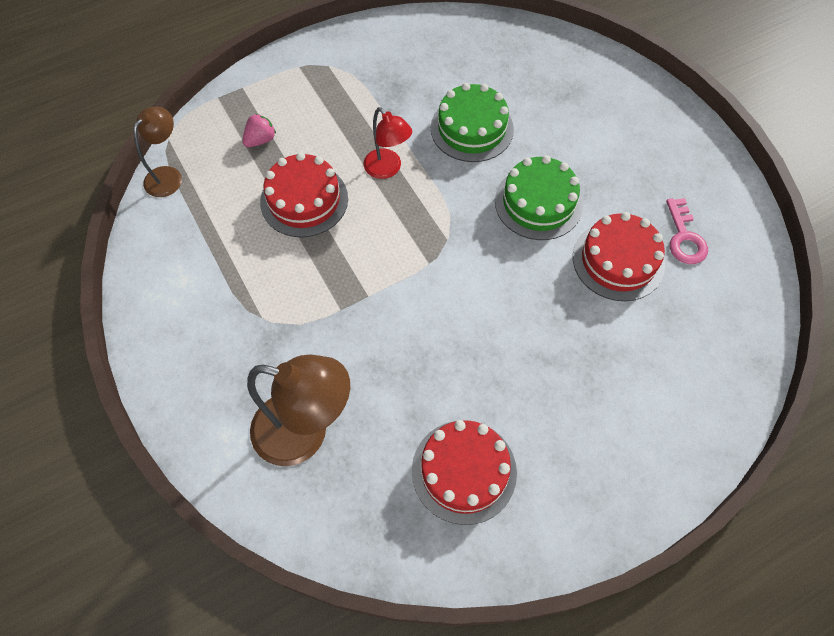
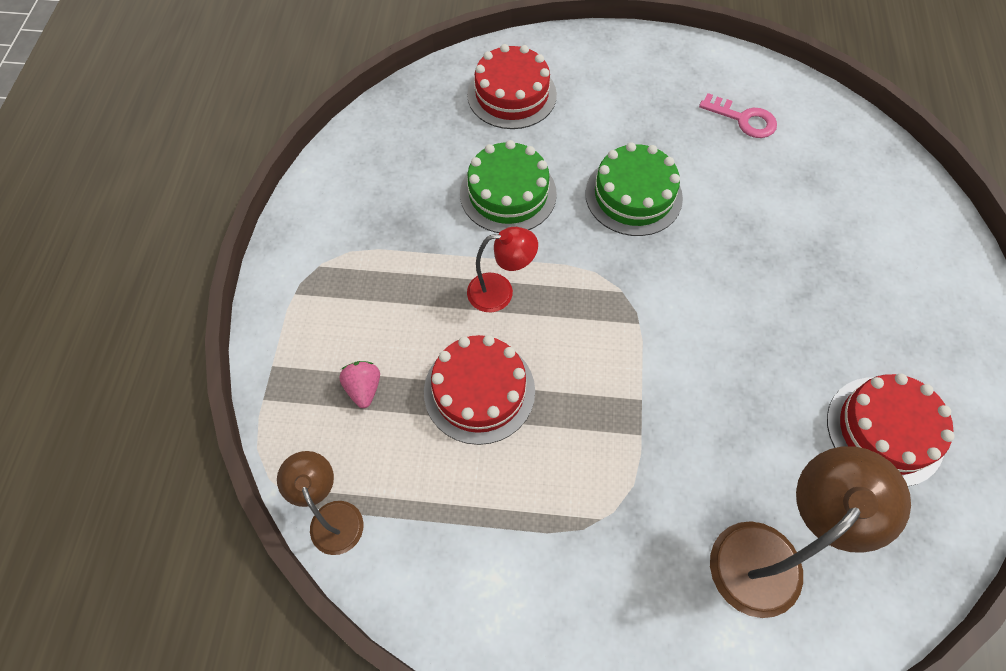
camera: 55 degrees left, 0 degrees up
red cake [573,212,665,301] -> red cake moved to [467,44,557,129]

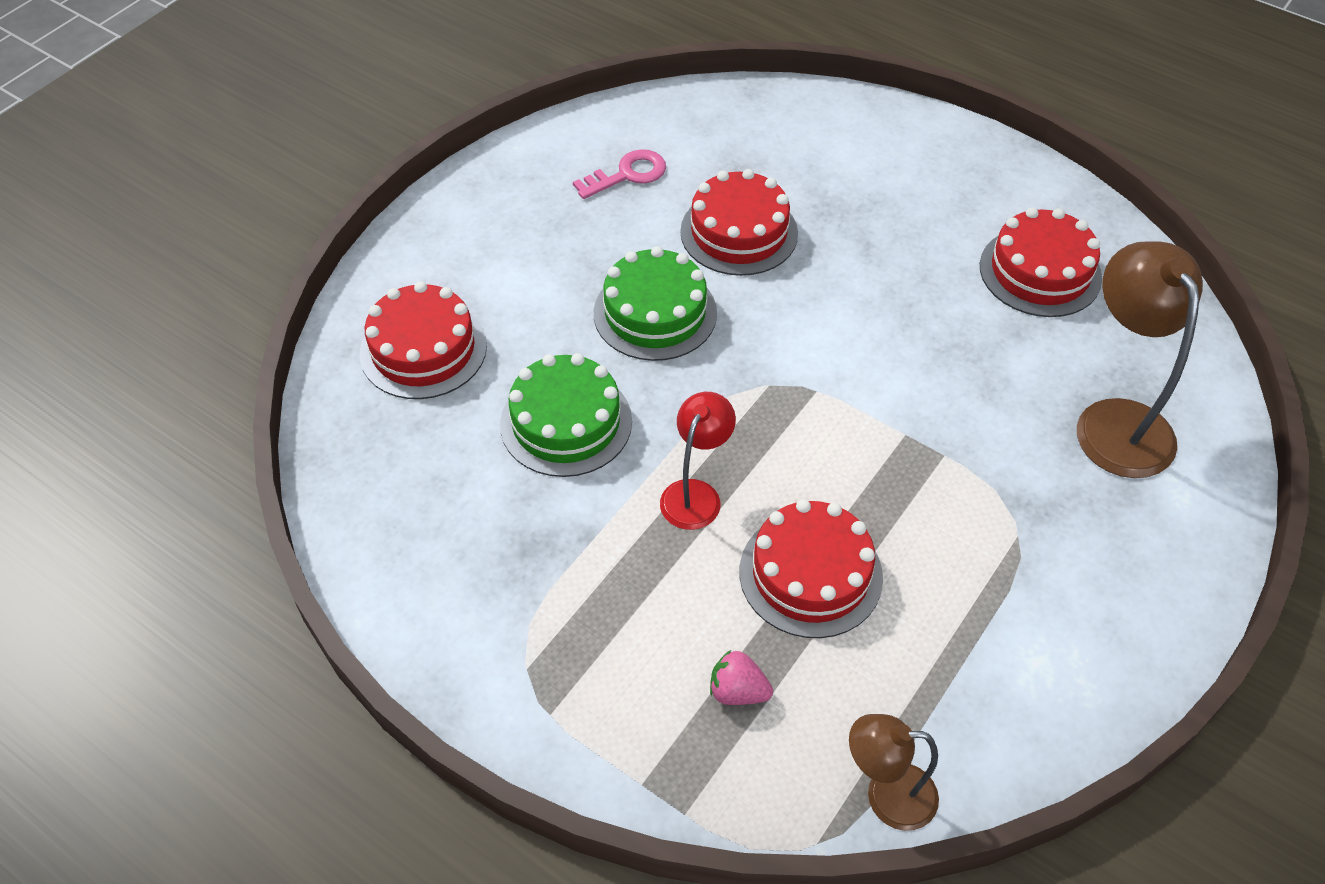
camera: 60 degrees left, 10 degrees down
none -> red cake [680,169,798,276]

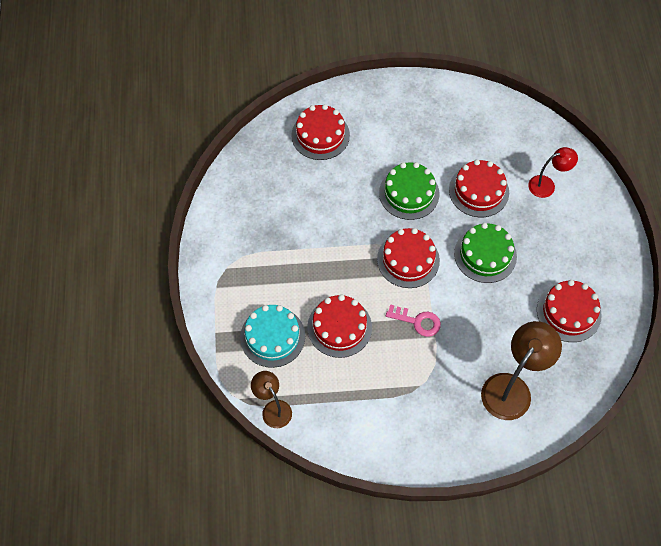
camera: 50 degrees right, 10 degrees up
green cake [500,353,632,477] -> green cake moved to [454,223,517,283]
pink key [573,149,666,199] -> pink key moved to [386,304,441,337]
red lamp [660,392,736,530] -> red lamp moved to [528,147,578,198]
pink strawberry [710,650,773,705] -> turquoise cake [240,305,305,368]
none -> red cake [377,228,440,288]

